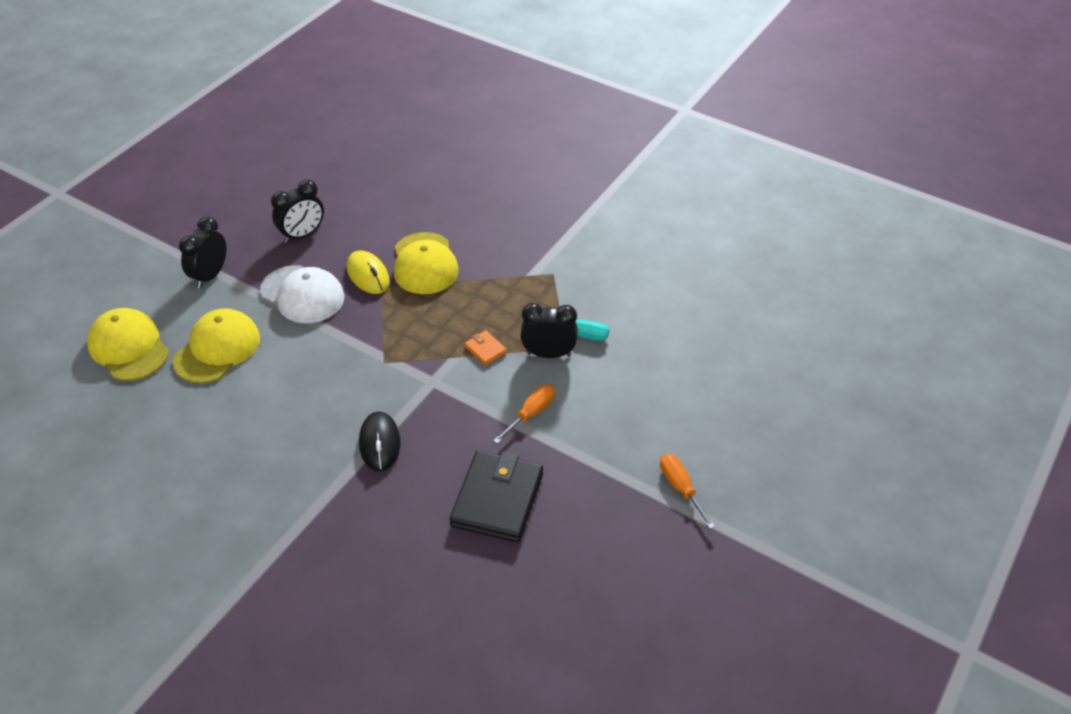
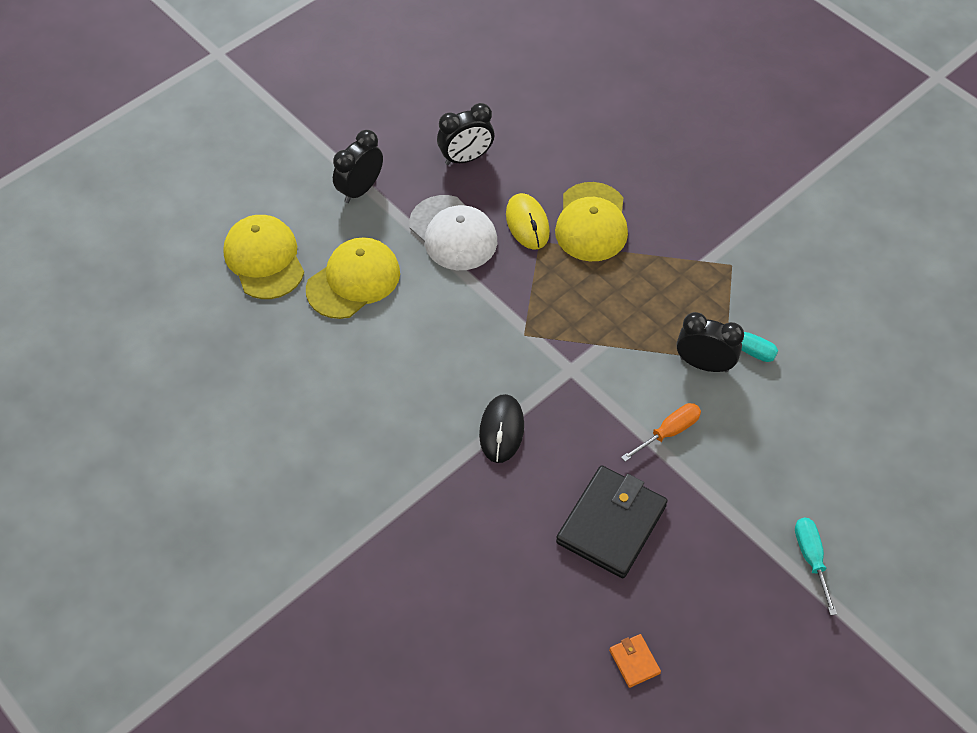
camera: 15 degrees right, 10 degrees up
orange wallet [464,330,507,365] -> orange wallet moved to [609,634,661,688]
orange screwdriver [660,454,715,529] -> turquoise screwdriver [795,518,837,615]

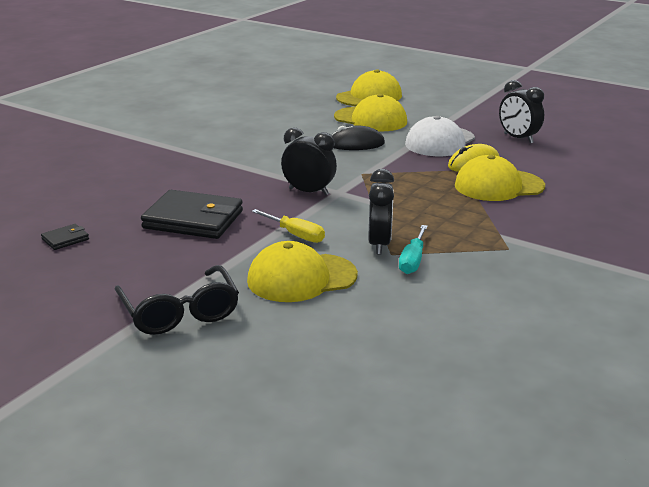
camera: 75 degrees right, 30 degrees down
black clock [333,130,383,203] -> black clock moved to [281,128,337,195]
black mouse [479,394,524,463] -> black mouse moved to [331,126,385,150]
orange wallet [609,634,661,688] -> black wallet [41,224,89,250]
orange screwdriver [621,403,701,462] -> yellow screwdriver [252,209,325,243]
turquoise screwdriver [795,518,837,615] -> black glasses [114,265,239,335]
none -> yellow cap [247,241,358,302]

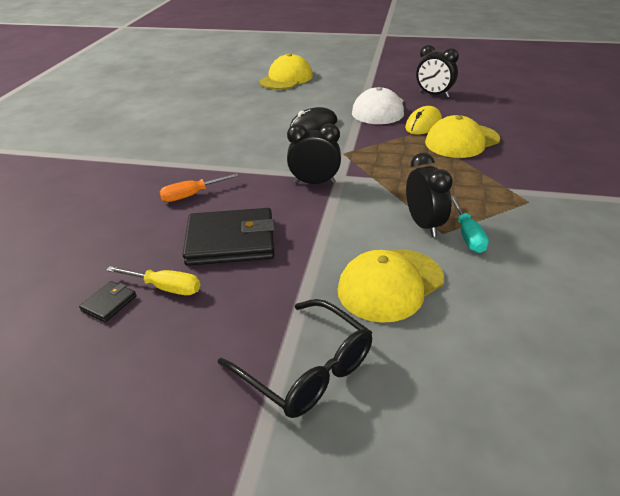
camera: 20 degrees left, 10 degrees up
yellow screwdriver [252,209,325,243] -> yellow screwdriver moved to [106,266,200,295]
yellow cap [334,94,407,131] -> none
none -> orange screwdriver [159,173,239,202]

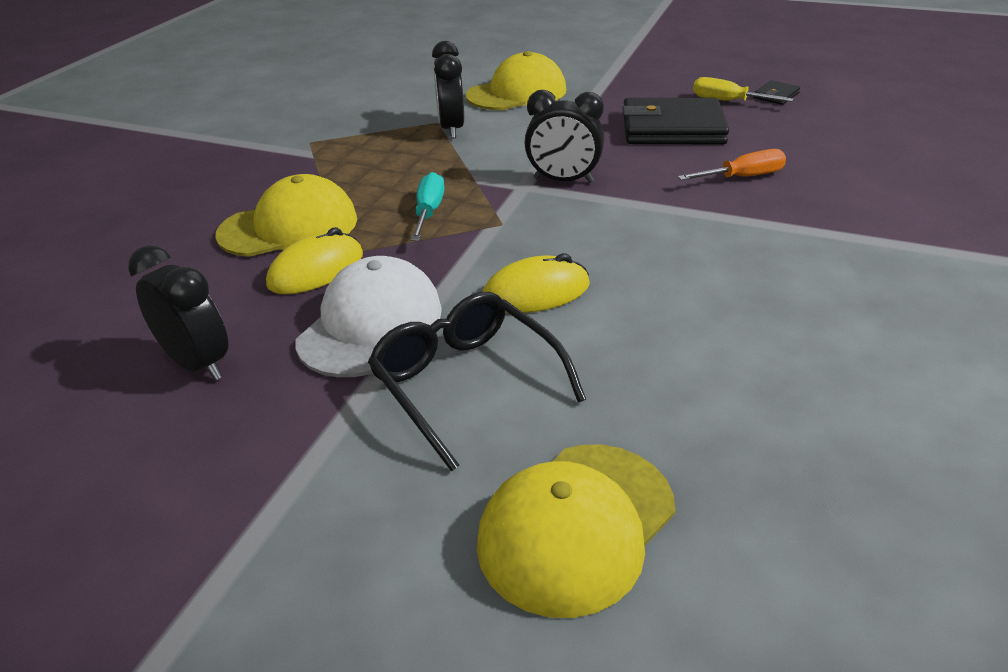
camera: 170 degrees left, 0 degrees up
black glasses [218,299,372,418] -> black glasses moved to [368,292,586,472]
black mouse [290,107,337,131] -> yellow mouse [483,253,590,313]
turquoise screwdriver [451,196,489,253] -> turquoise screwdriver moved to [411,172,445,241]

